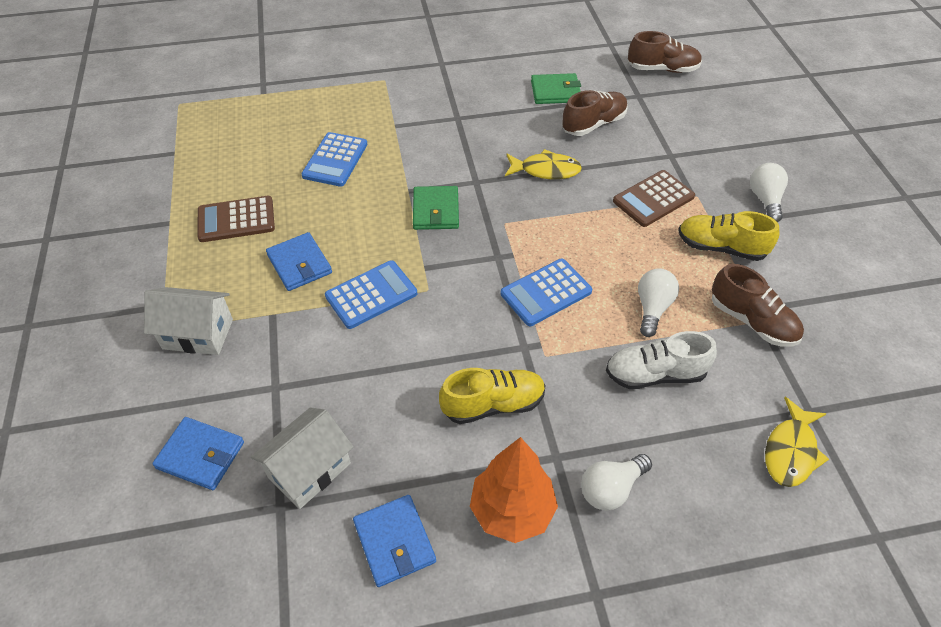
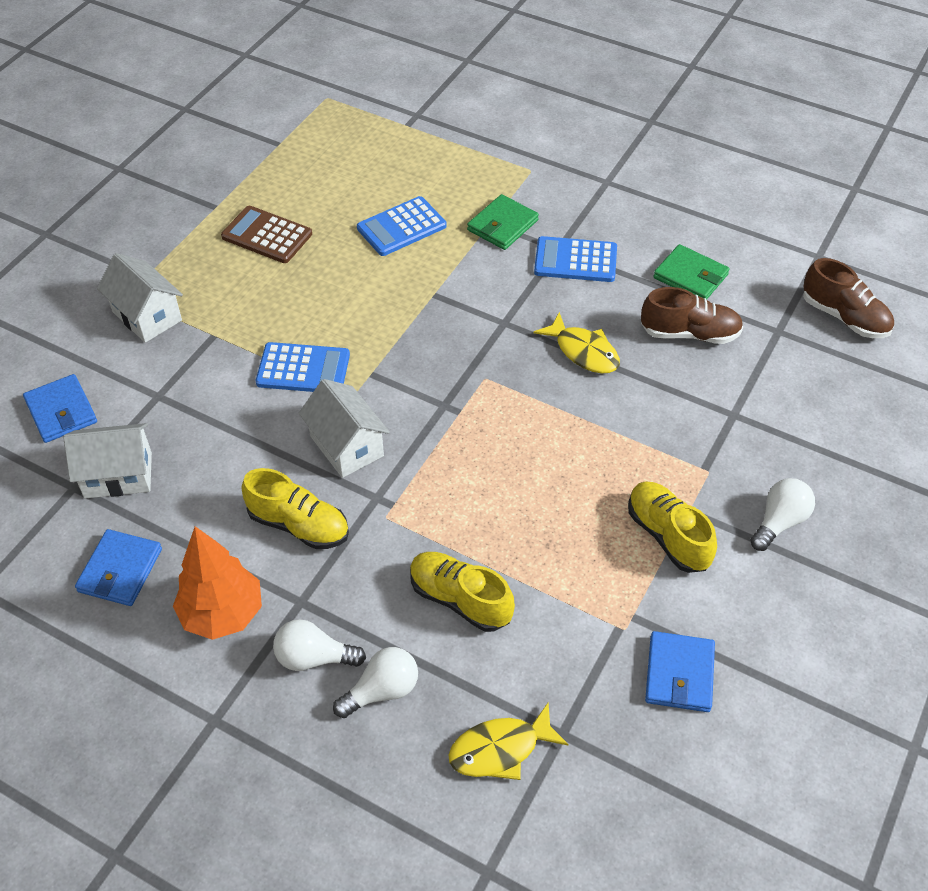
camera: 40 degrees right, 0 degrees up
blue wallet [266,232,332,291] -> blue wallet moved to [645,631,715,712]
green wallet [413,186,459,230] -> green wallet moved to [467,194,539,250]
blue calculator [501,259,592,326] -> blue calculator moved to [534,236,617,282]
white shoe [606,331,717,389] -> yellow shoe [410,552,515,632]
brown calculator [613,170,695,227] -> none
white light bulb [638,268,679,337] -> white light bulb moved to [333,647,418,718]
brown shoe [712,264,804,347] -> none
none -> white house [299,379,390,478]

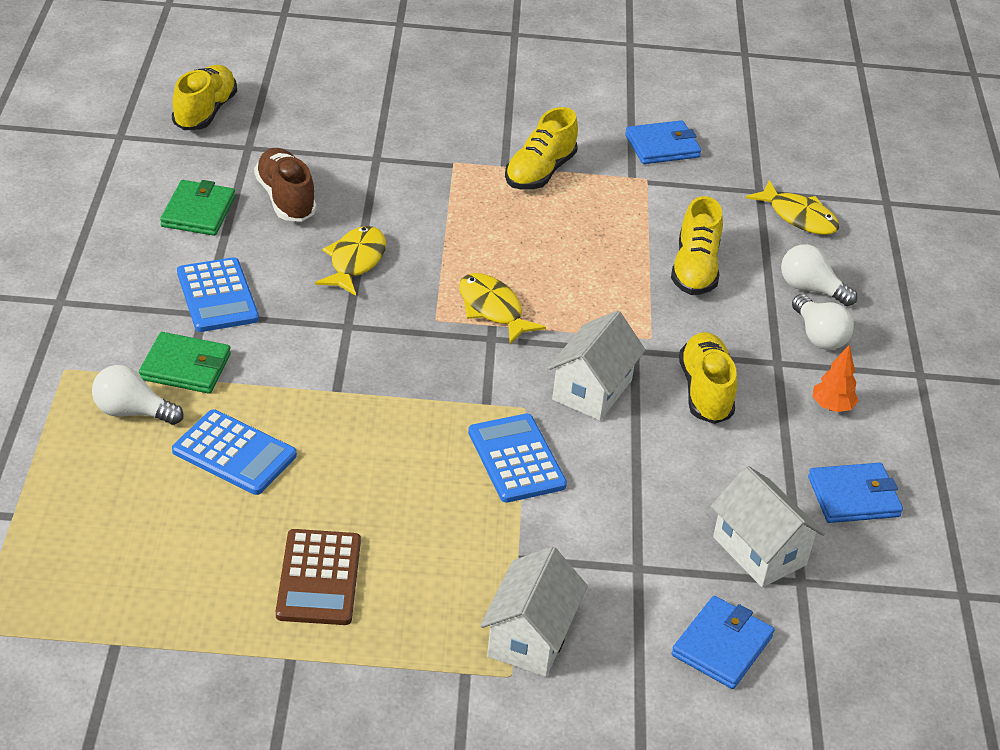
camera: 120 degrees left, 10 degrees down
orange tree [173,526,262,640] -> orange tree [812,344,858,412], size x0.53
white light bulb [750,478,815,551] -> white light bulb moved to [92,365,183,425]
brown shoe [803,258,894,338] -> yellow shoe [172,65,237,130]
none -> yellow fish [459,273,546,344]

